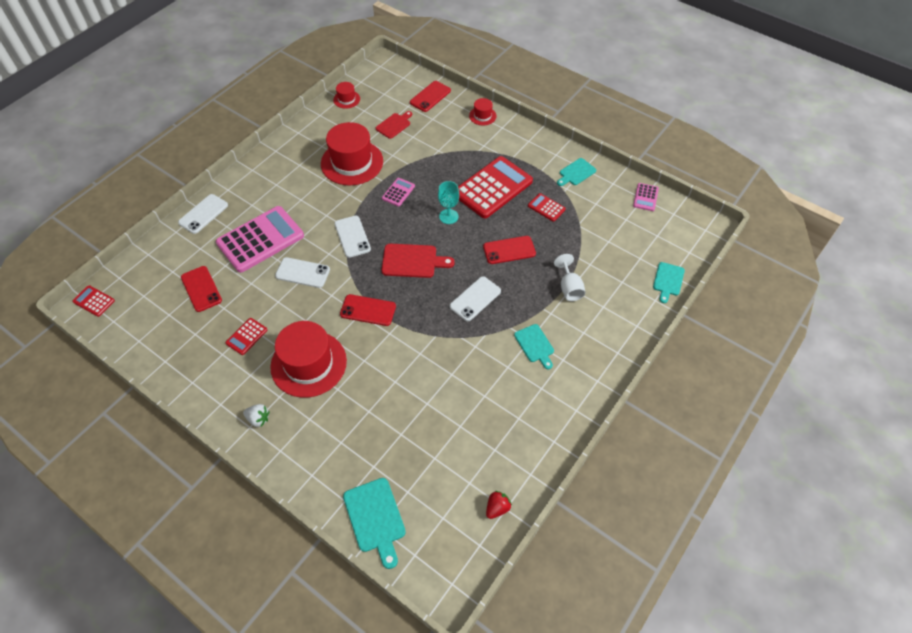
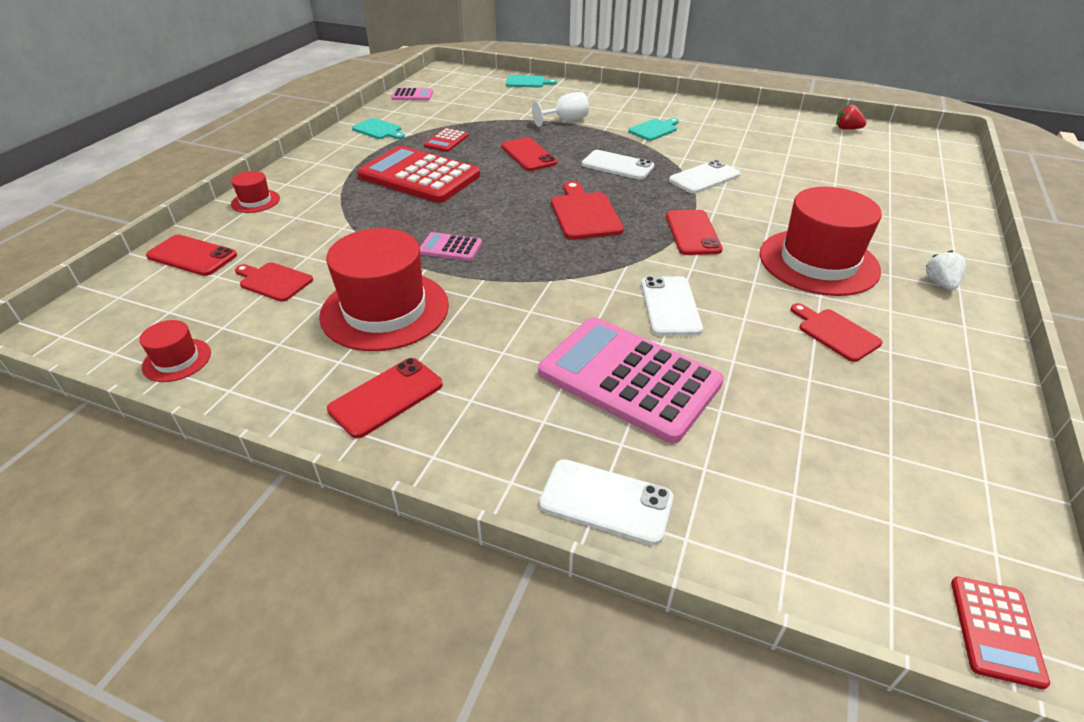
camera: 105 degrees left, 15 degrees down
red phone [181,266,222,312] -> red phone moved to [327,358,443,438]
red calculator [225,318,267,355] -> red cutting board [791,303,883,362]
white phone [335,216,371,258] -> white phone moved to [669,160,740,194]
turquoise cutting board [343,478,406,569] -> none
turquoise goblet [438,181,459,224] -> none

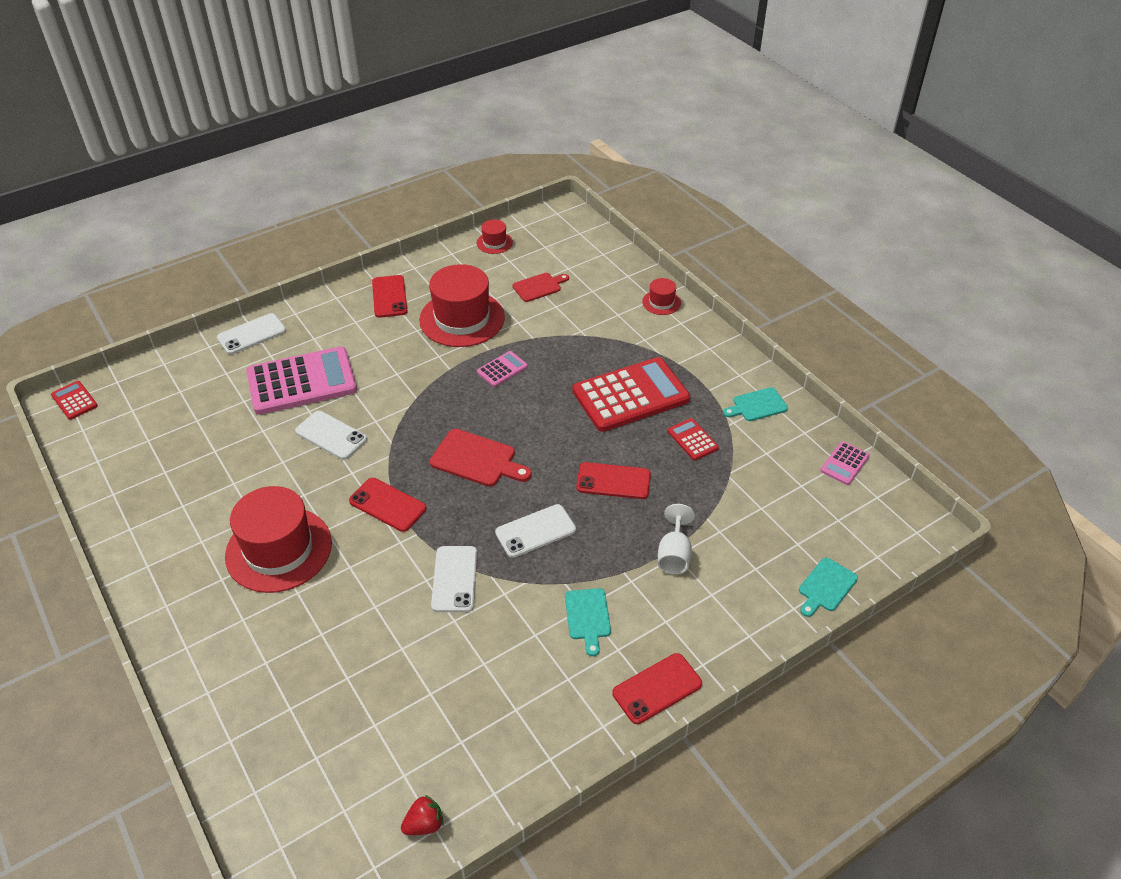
camera: 125 degrees right, 5 degrees up
red phone [146,235,237,276] -> red phone moved to [612,653,702,724]
red cutting board [791,303,883,362] -> none
white strawberry [925,250,966,290] -> none

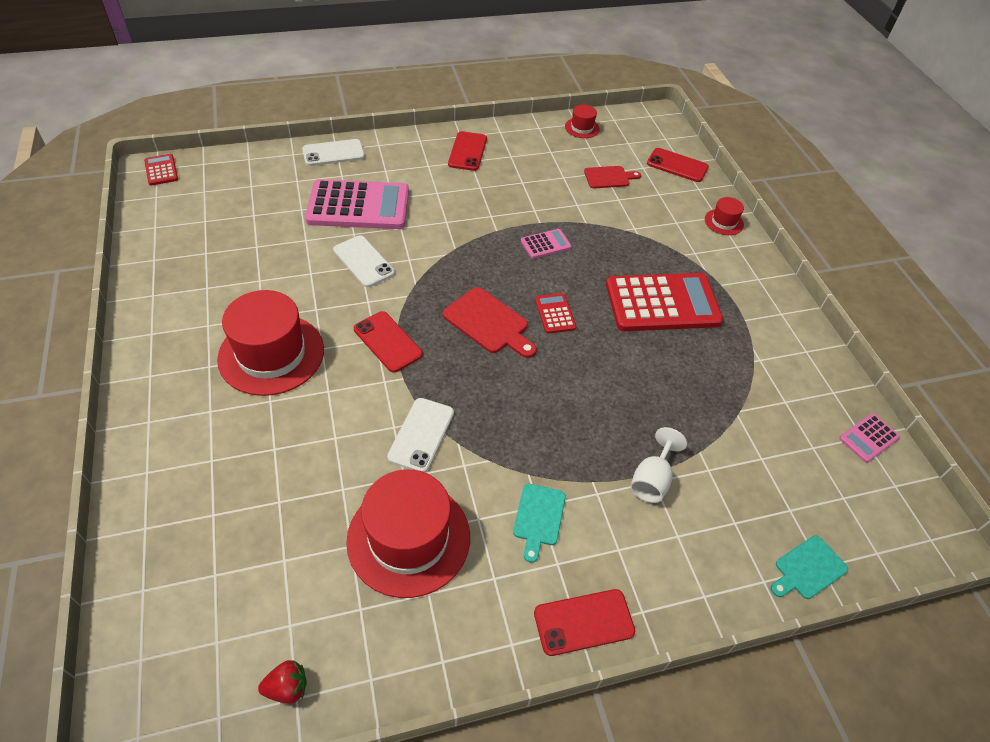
camera: 15 degrees right, 5 degrees up
red hat [419,264,505,347] -> red hat moved to [346,469,470,598]
white phone [495,504,576,558] -> none
red phone [576,462,651,499] -> red phone moved to [647,148,709,182]
red calculator [668,418,719,461] -> red calculator moved to [535,293,577,334]
turquoise cutting board [723,387,788,421] -> none

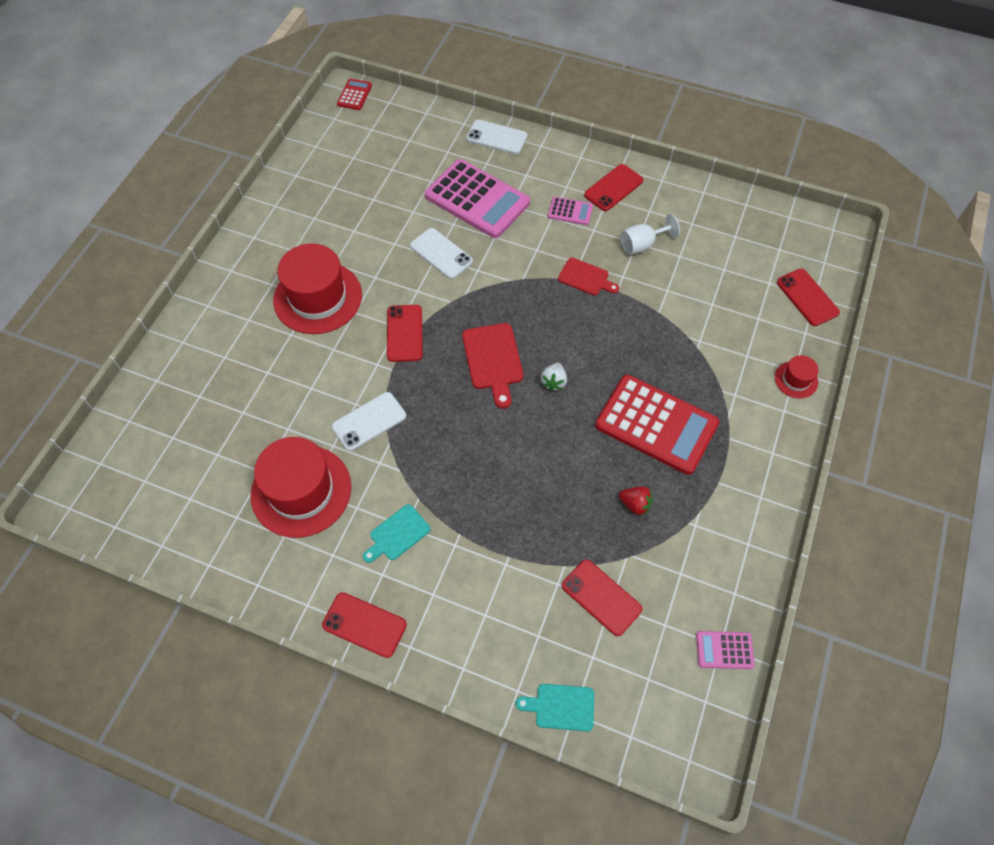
camera: 40 degrees right, 10 degrees up
red strawberry [258,660,307,704] -> red strawberry moved to [619,486,653,516]
white phone [333,235,395,287] -> white phone turned 45 degrees counterclockwise [410,228,473,279]
pink calculator [521,229,571,259] -> pink calculator moved to [548,197,593,225]
red calculator [535,293,577,334] -> white strawberry [541,363,567,391]
red hat [565,105,600,138] -> none
red cutting board [584,166,641,188] -> red cutting board moved to [558,258,619,296]
white goblet [631,427,687,503] -> white goblet moved to [620,214,680,255]
none -> red phone [562,559,642,636]

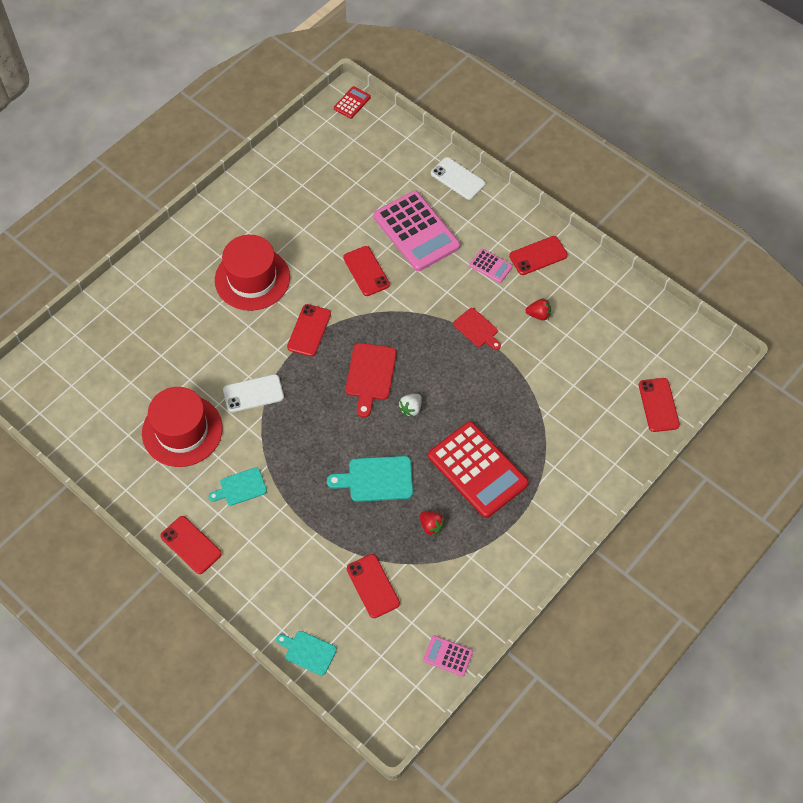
camera: 20 degrees right, 0 degrees up
white phone [410,228,473,279] -> red phone [343,246,390,296]
white goblet [620,214,680,255] -> red strawberry [526,299,551,320]
red hat [775,355,819,398] -> none
none -> turquoise cutting board [327,456,413,502]

